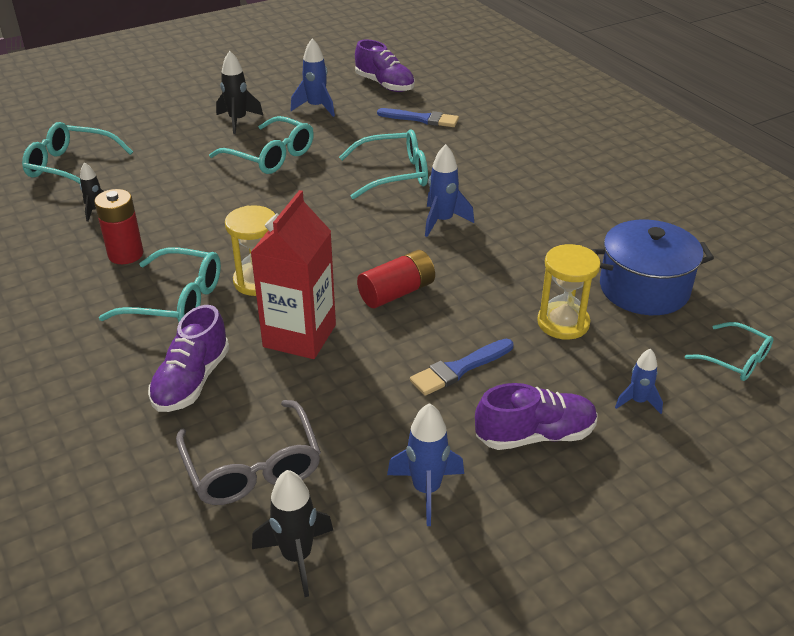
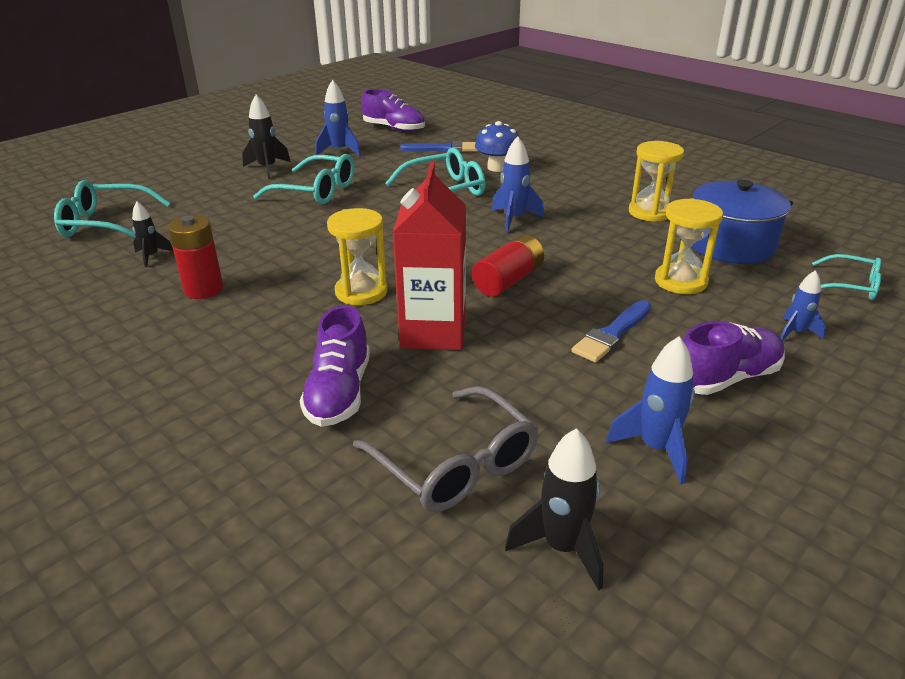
camera: 15 degrees left, 5 degrees down
turquoise glasses [99,247,221,322] -> none
none -> blue mushroom [475,121,520,172]
none -> yellow hourglass [629,141,684,222]

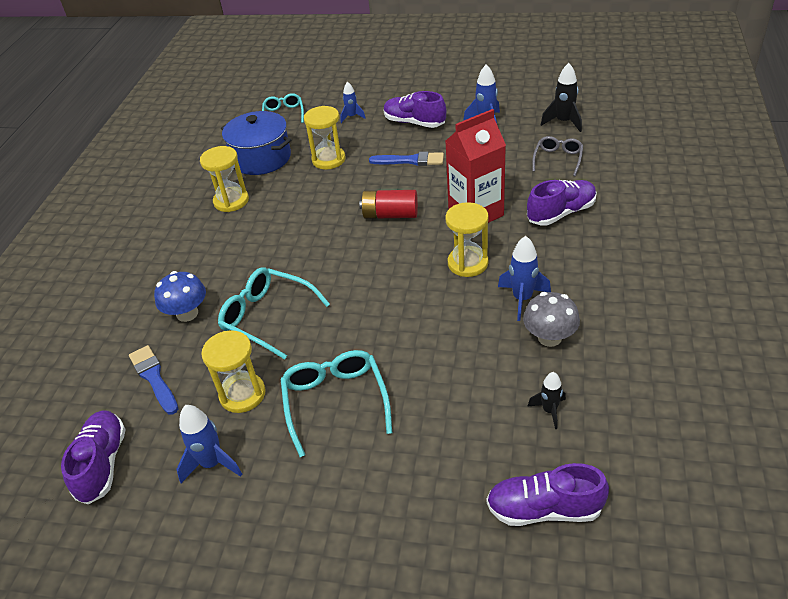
camera: 120 degrees left, 10 degrees up
turquoise glasses [54,180,171,238] -> purple shoe [487,463,609,526]
red battery [168,215,223,299] -> grey mushroom [523,292,580,347]
black rocket [242,95,291,179] -> none
grey glasses [353,386,539,512] -> grey glasses [532,136,583,176], size x0.62
blue rocket [492,136,544,233] -> blue rocket moved to [498,236,551,321]
none -> yellow hourglass [201,330,265,413]

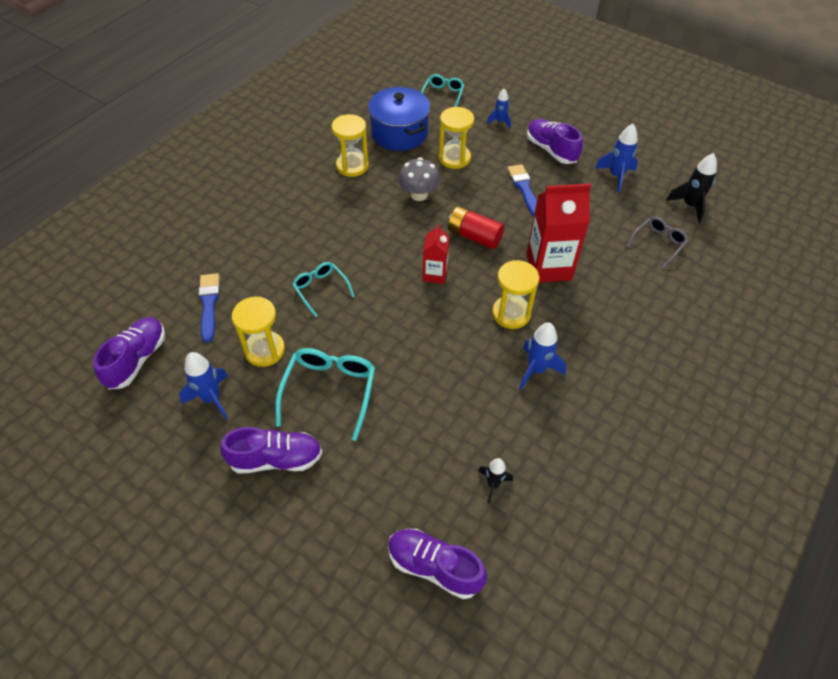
camera: 20 degrees right, 10 degrees up
blue mushroom [154,271,206,322] -> none
turquoise glasses [218,267,330,360] -> turquoise glasses [292,262,355,317], size x0.62
blue brush [369,152,444,166] -> blue brush turned 135 degrees counterclockwise [507,164,537,217]
grey mushroom [523,292,580,347] -> grey mushroom moved to [399,157,440,201]
purple shoe [527,180,597,226] -> purple shoe moved to [220,427,322,474]
none -> red carton [423,224,450,284]

